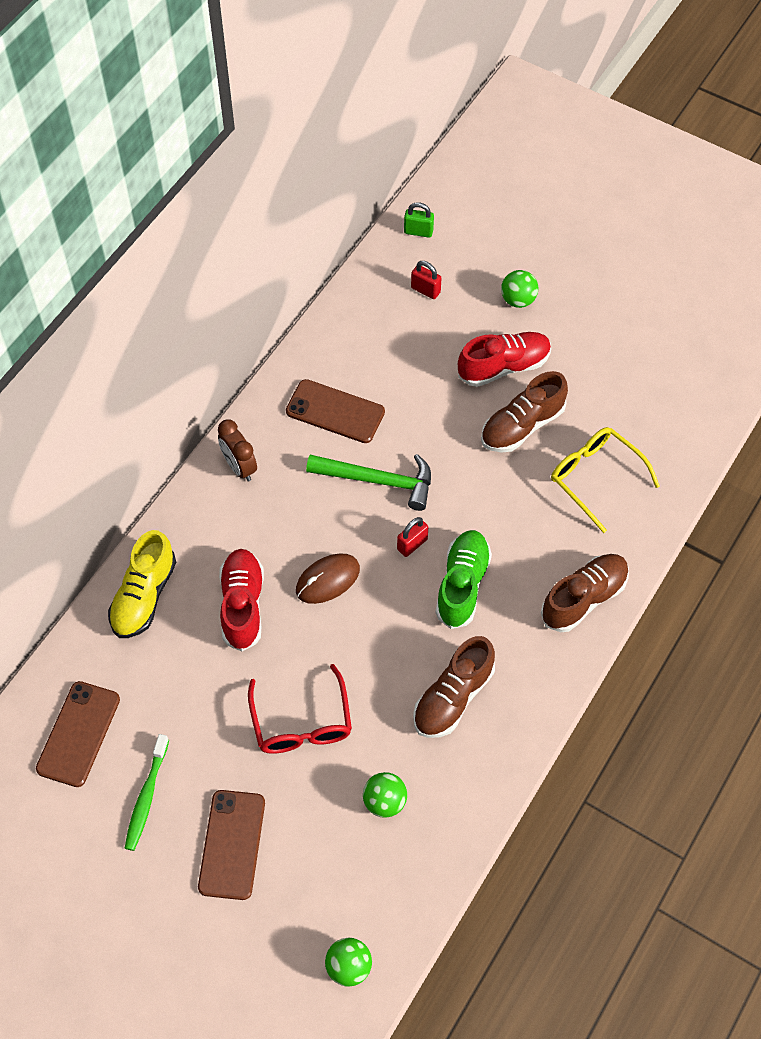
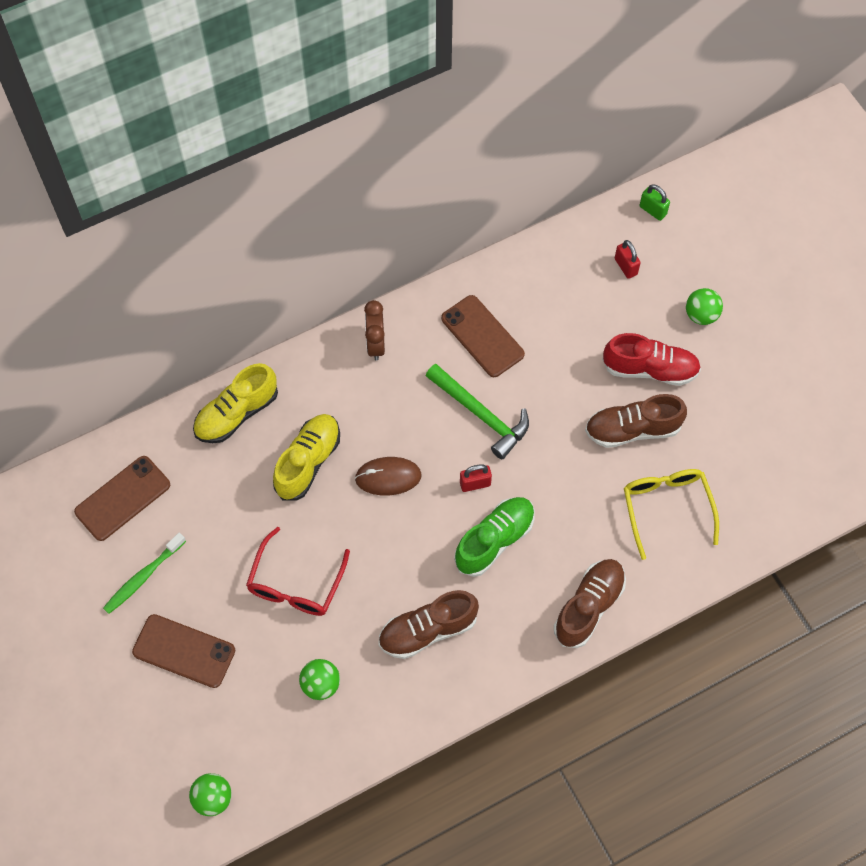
camera: 30 degrees right, 5 degrees up
brown phone [198,790,265,900] -> brown phone turned 75 degrees clockwise [132,614,235,688]
red shoe [219,549,264,651] -> yellow shoe [273,414,340,500]
brown shoe [541,554,629,632] -> brown shoe turned 45 degrees counterclockwise [554,559,626,648]

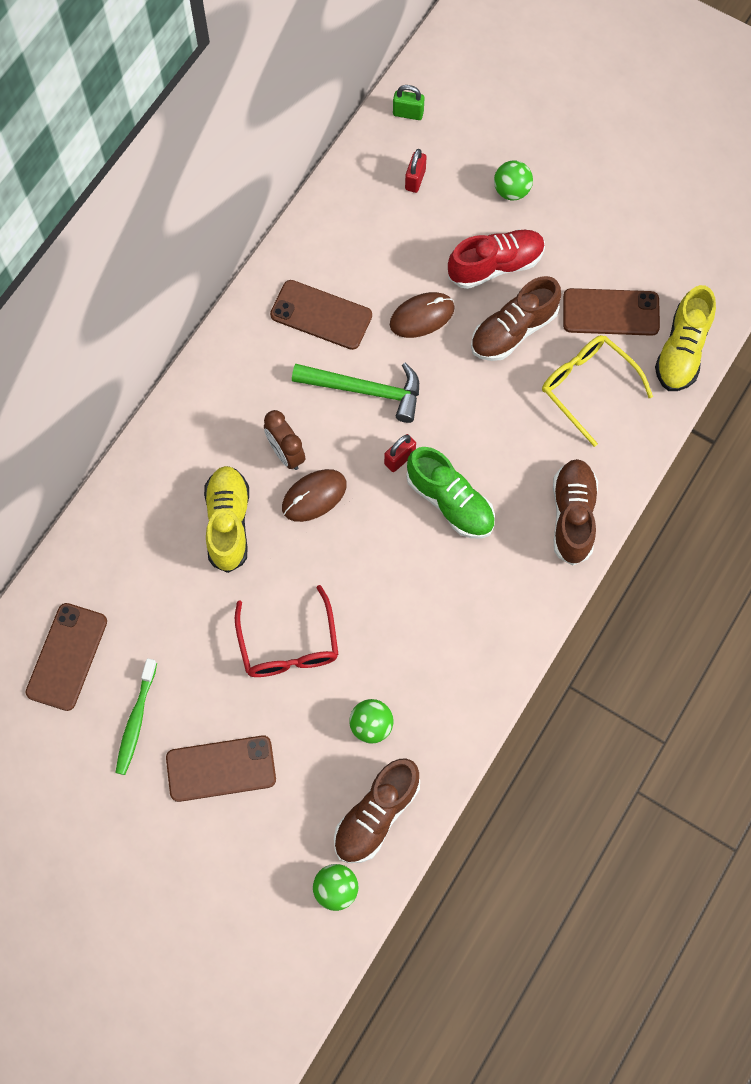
camera: 30 degrees left, 5 degrees up
yellow shoe [193,363,278,443] -> yellow shoe moved to [655,285,716,391]
brown clock [364,300,385,361] -> brown clock moved to [264,410,305,470]
brown shoe [379,590,479,659] -> brown shoe moved to [334,759,420,863]
green shoe [454,497,535,577] -> green shoe turned 120 degrees clockwise [406,447,495,539]
red padlock [615,240,641,279] -> red padlock turned 75 degrees clockwise [405,149,427,193]
none -> brown mouse [390,292,455,338]
none -> brown phone [563,288,660,336]

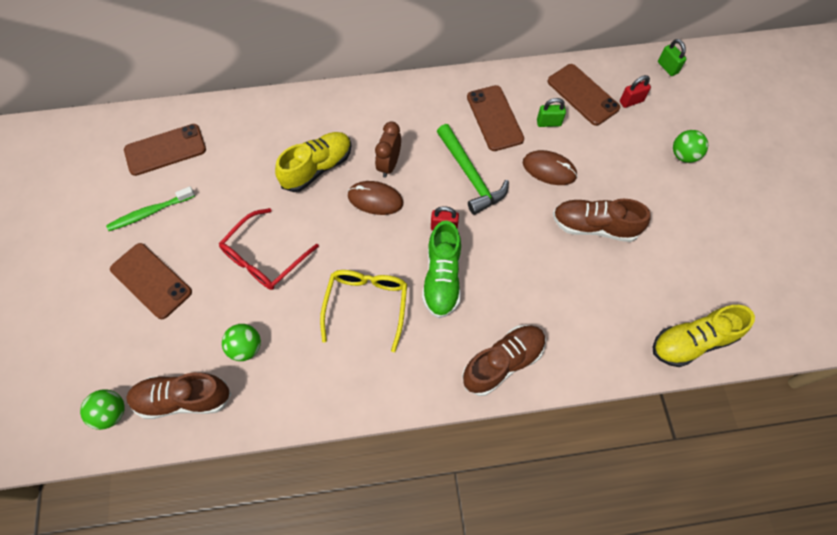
camera: 50 degrees right, 5 degrees down
red shoe [448,229,545,289] -> none
yellow glasses [542,335,653,447] -> yellow glasses moved to [320,270,407,352]
brown phone [563,288,660,336] -> brown phone moved to [547,64,620,126]
none -> green padlock [537,98,566,127]

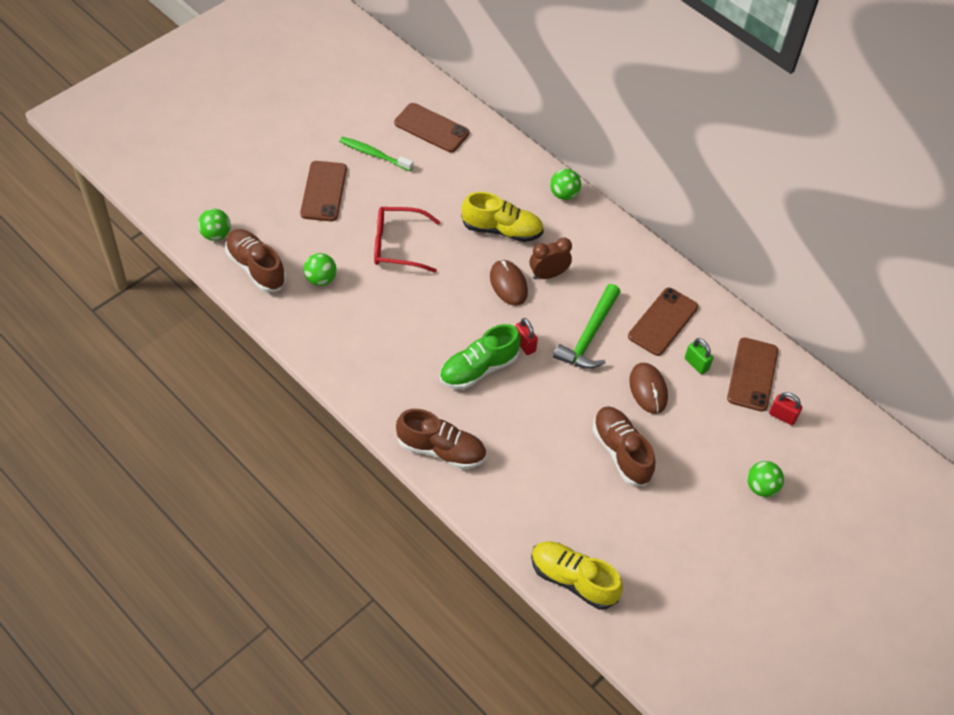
camera: 50 degrees right, 10 degrees down
yellow glasses [320,270,407,352] -> none
green padlock [658,39,686,76] -> none
none -> green ball [550,169,581,200]

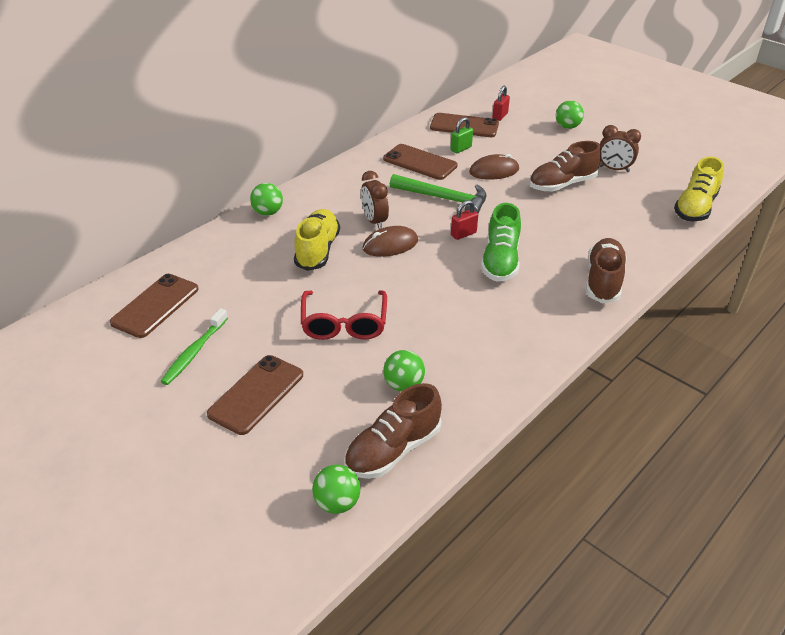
camera: 90 degrees left, 15 degrees down
brown phone [300,161,347,221] -> brown phone turned 60 degrees counterclockwise [207,355,303,435]
green shoe [439,324,521,389] -> green shoe turned 45 degrees clockwise [481,203,521,282]
none -> brown clock [600,125,641,172]

